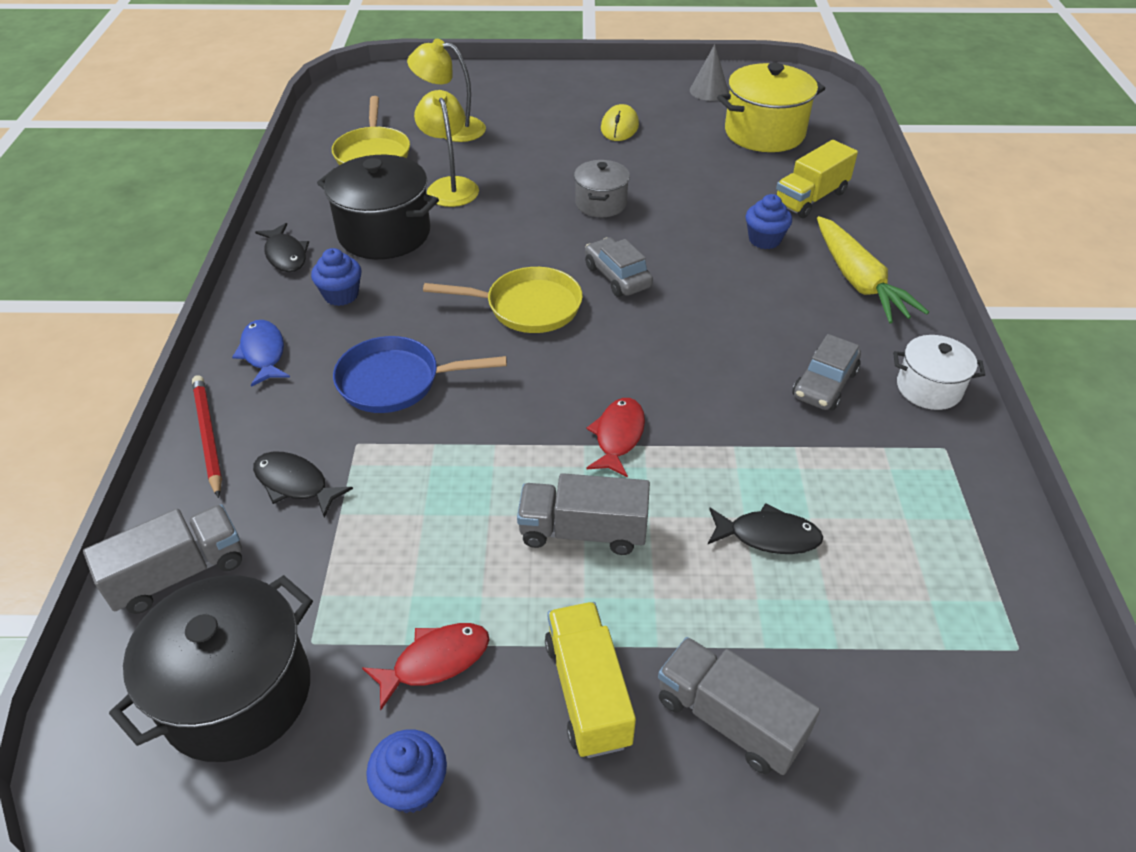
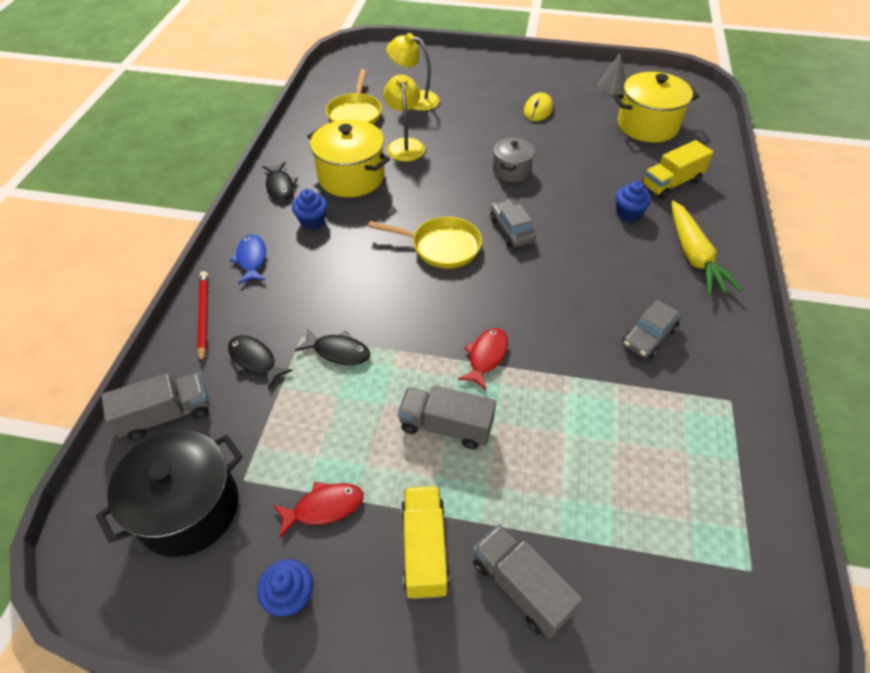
camera: 10 degrees right, 5 degrees up
black pot [317,155,439,259] -> yellow pot [307,119,390,197]
blue pan [333,336,507,413] -> none
black fish [708,503,823,554] -> black fish moved to [295,329,370,365]
white pot [893,335,985,410] -> none

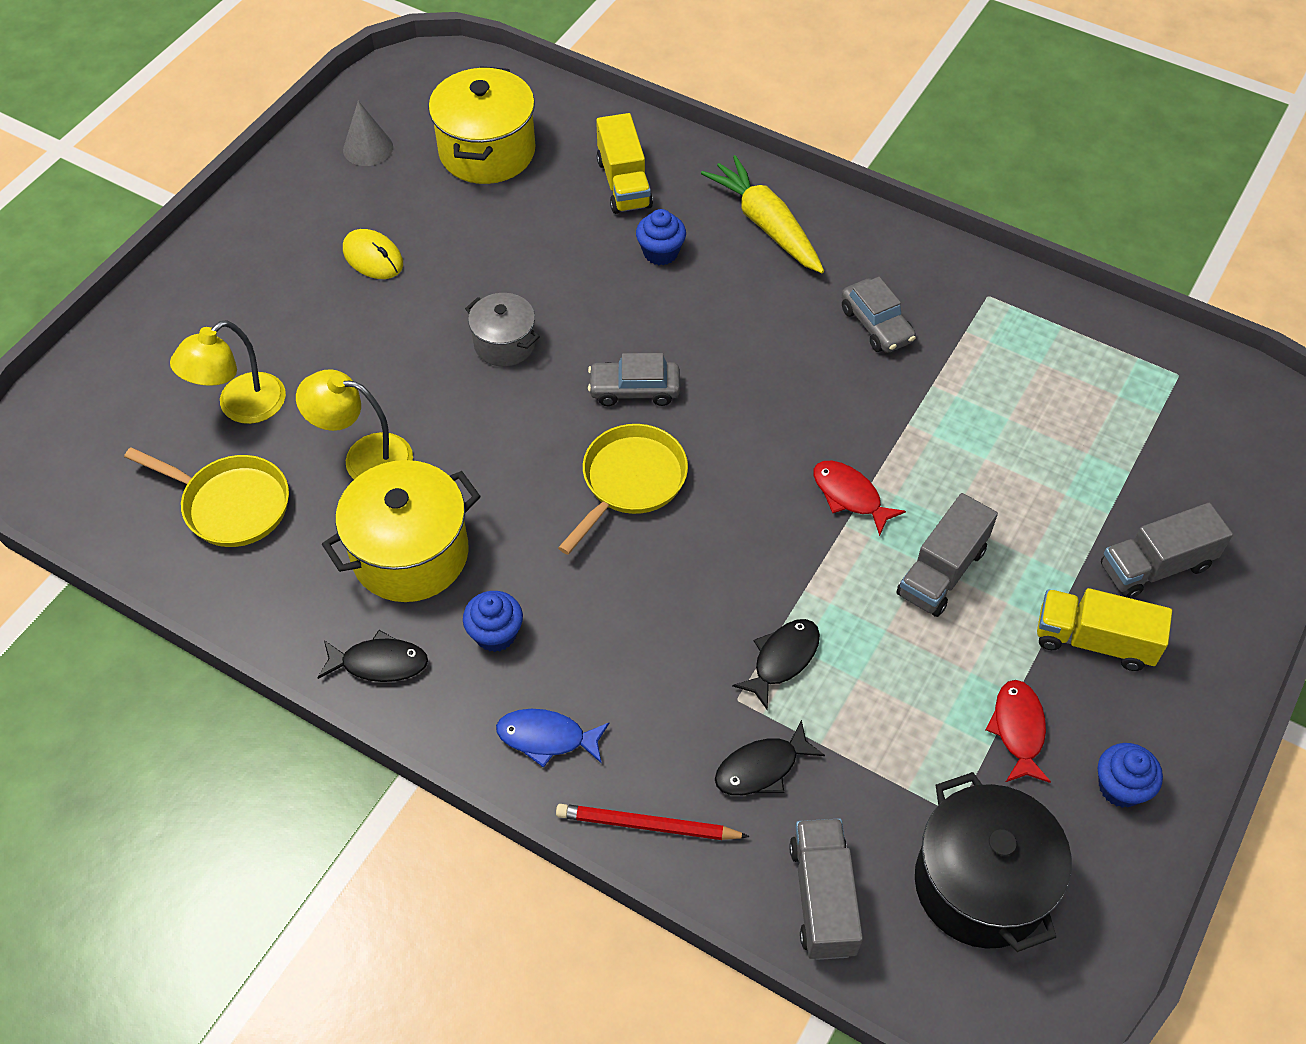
camera: 70 degrees left, 5 degrees up
yellow carrot [671,201,742,295] -> yellow carrot turned 135 degrees counterclockwise [701,155,824,273]

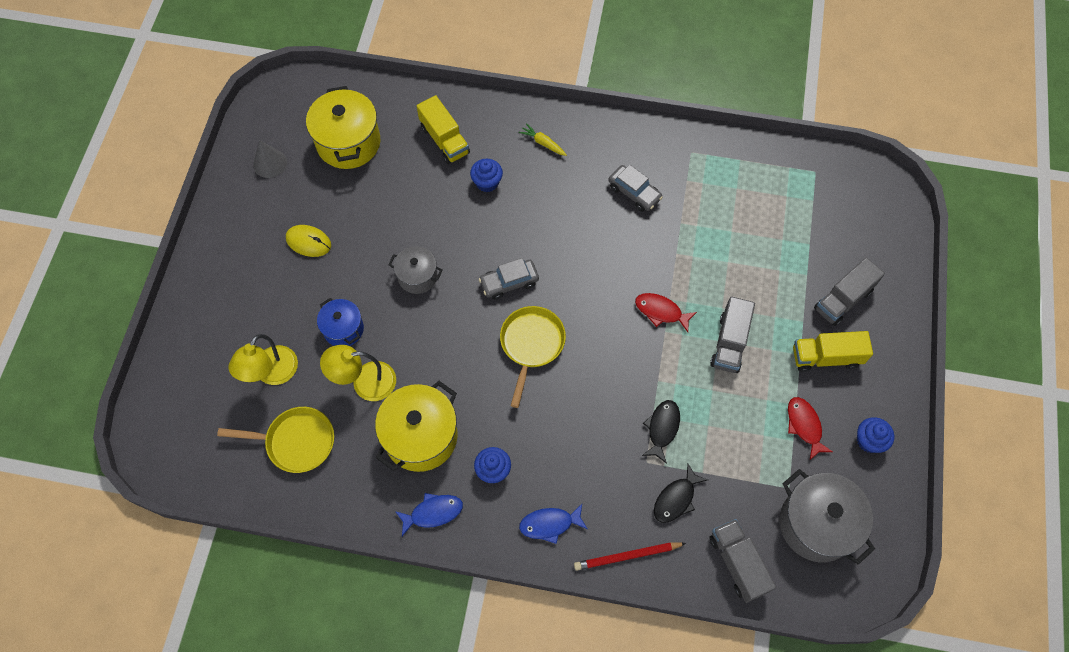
camera: 20 degrees left, 10 degrees up
black fish [317,630,428,682] -> blue fish [395,493,463,536]
yellow carrot [701,155,824,273] -> yellow carrot [519,123,567,156], size x0.48
black pot [915,772,1072,952] -> grey pot [780,469,875,565]
none -> blue pot [317,298,364,346]

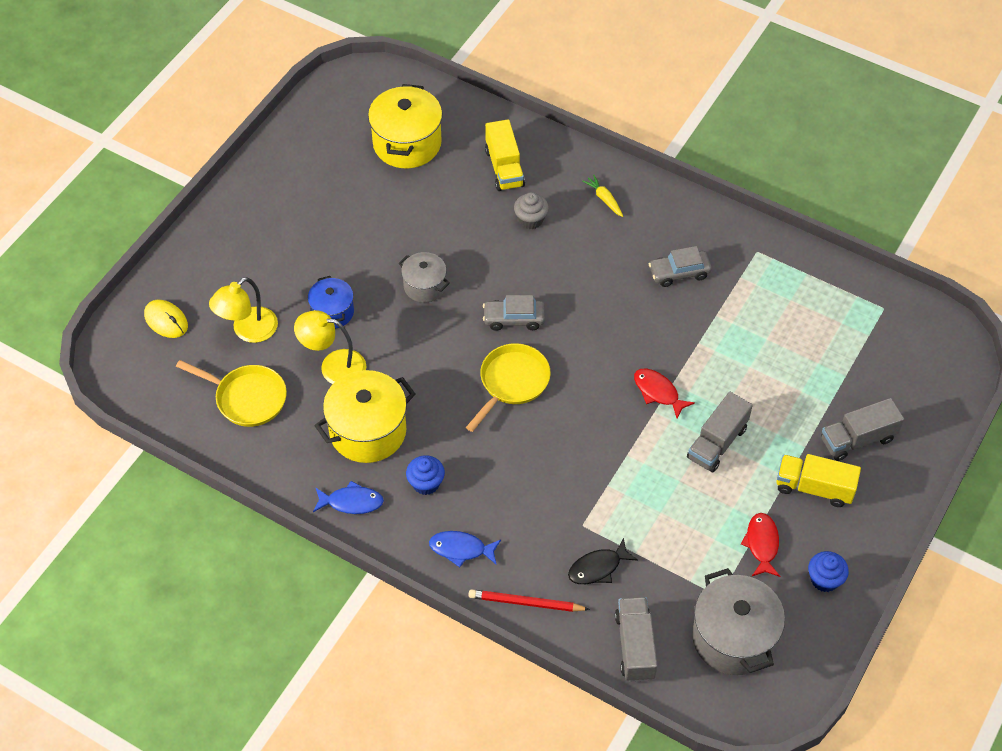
camera: 20 degrees right, 10 degrees down
grey cone [253,140,287,178] -> none
yellow mouse [286,225,331,257] -> yellow mouse moved to [144,300,188,338]
blue cupcake [470,159,503,192] -> grey cupcake [514,192,549,229]
grey car [609,164,663,211] -> grey car turned 105 degrees clockwise [649,246,712,287]
black fish [642,400,680,464] -> none

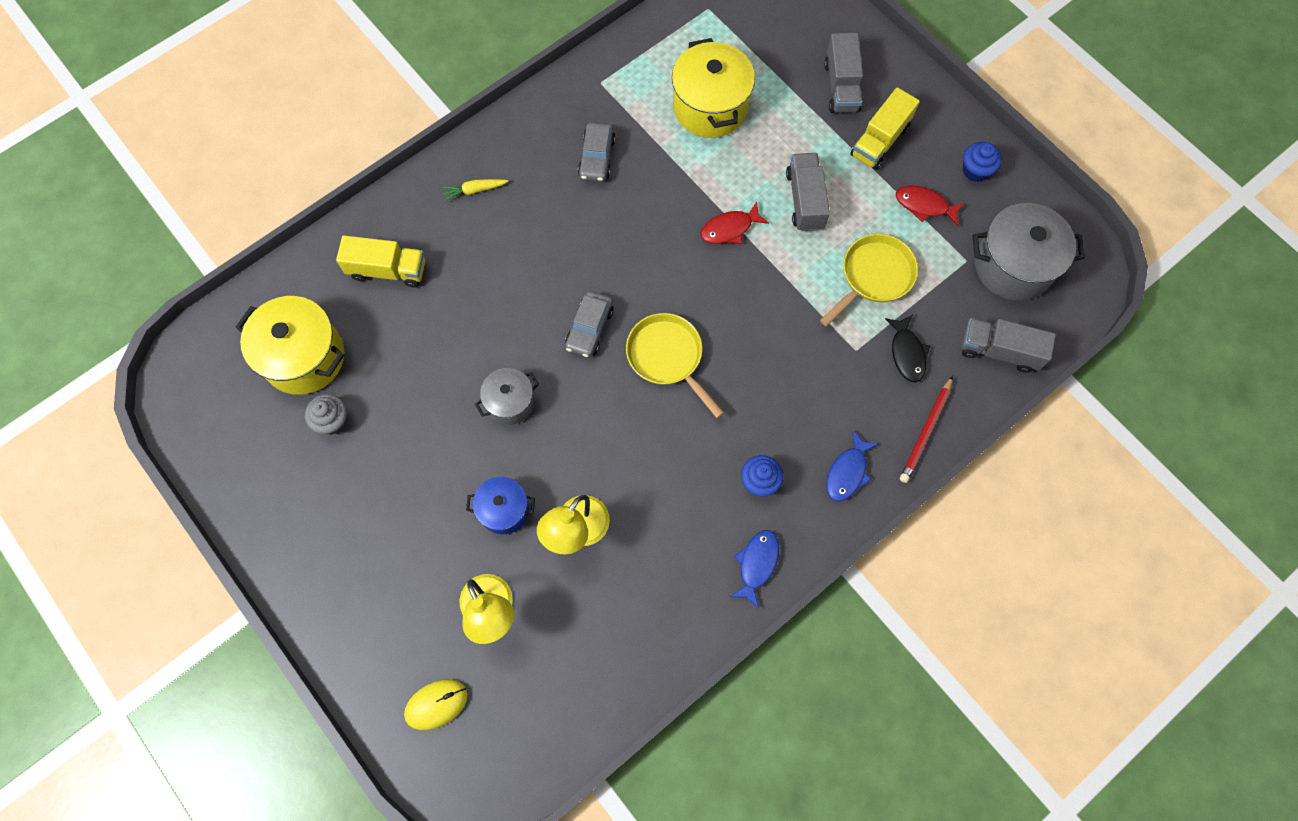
camera: 70 degrees left, 15 degrees up
yellow pan [176,360,287,427] -> yellow pan moved to [820,234,918,326]
yellow pot [315,370,415,463] -> yellow pot moved to [672,38,755,138]
grey cupcake [514,192,549,229] -> grey cupcake moved to [305,394,347,435]
grey truck [687,392,753,472] -> grey truck turned 150 degrees counterclockwise [786,153,830,231]

